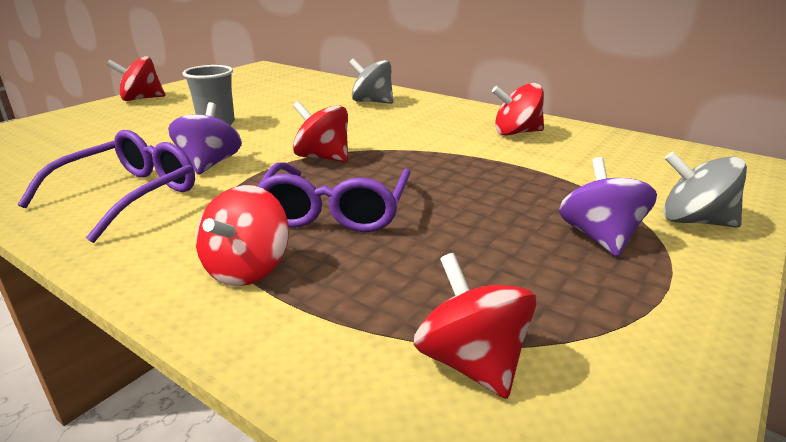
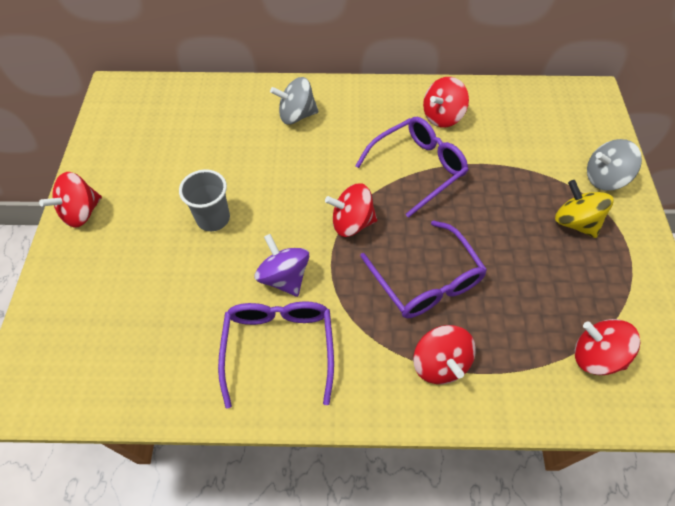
camera: 35 degrees left, 30 degrees up
purple spinning top [559,157,657,257] -> yellow spinning top [555,180,613,238]
none -> purple glasses [355,117,469,218]

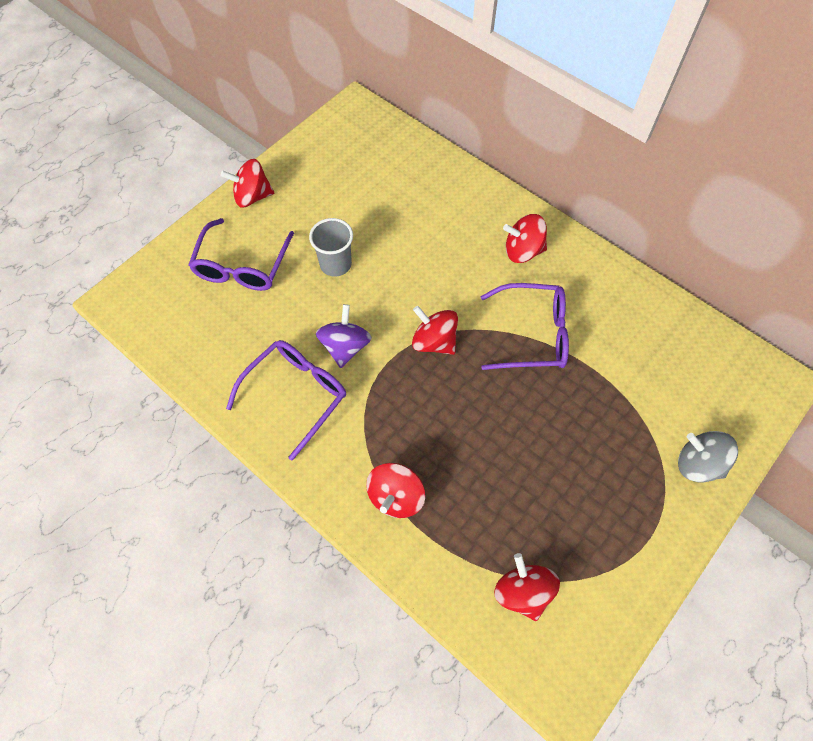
camera: 40 degrees right, 5 degrees up
grey spinning top [270,77,319,125] -> none
purple glasses [360,220,487,318] -> purple glasses moved to [188,218,294,291]
red spinning top [423,77,469,128] -> red spinning top moved to [503,214,547,263]
yellow spinning top [555,180,613,238] -> none

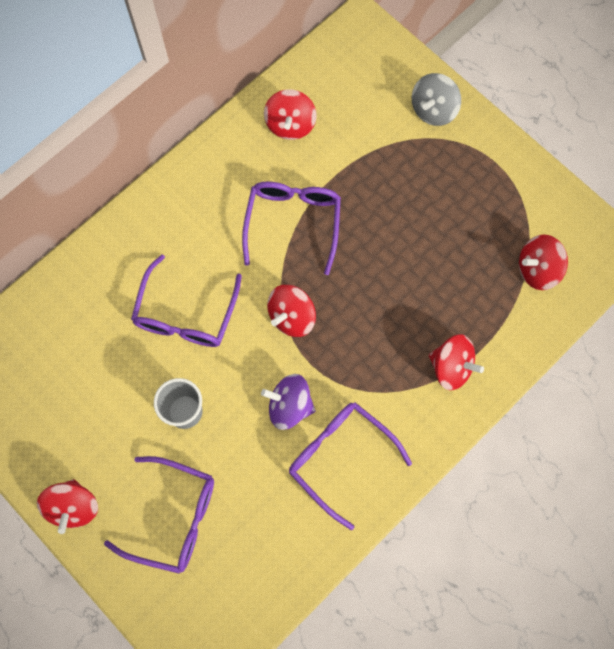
camera: 85 degrees left, 10 degrees up
red spinning top [503,214,547,263] -> red spinning top moved to [264,89,317,140]
none -> purple glasses [131,254,242,347]

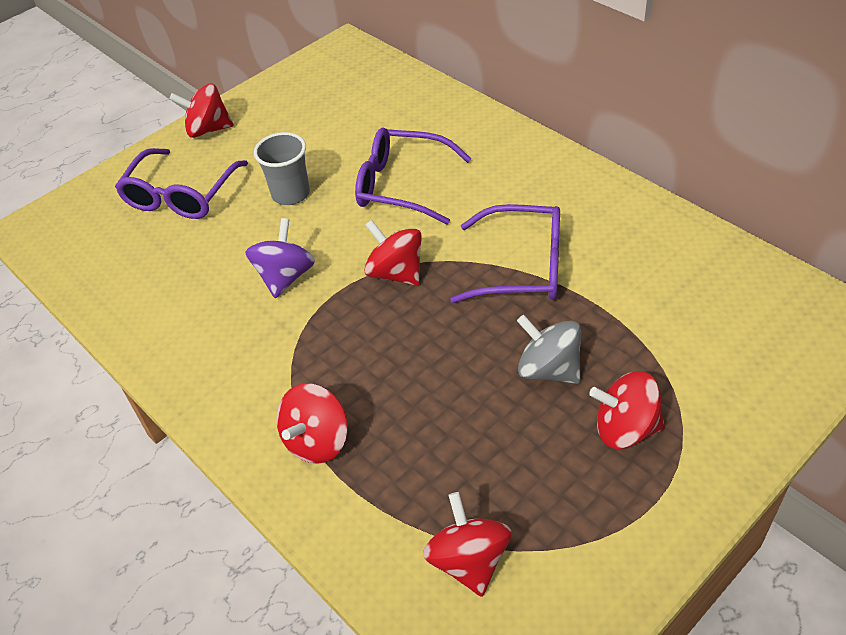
camera: 95 degrees right, 25 degrees down
red spinning top [264,89,317,140] -> red spinning top moved to [589,371,665,449]
purple glasses [289,402,412,530] -> none
grey spinning top [412,73,461,126] -> grey spinning top moved to [517,315,581,384]

